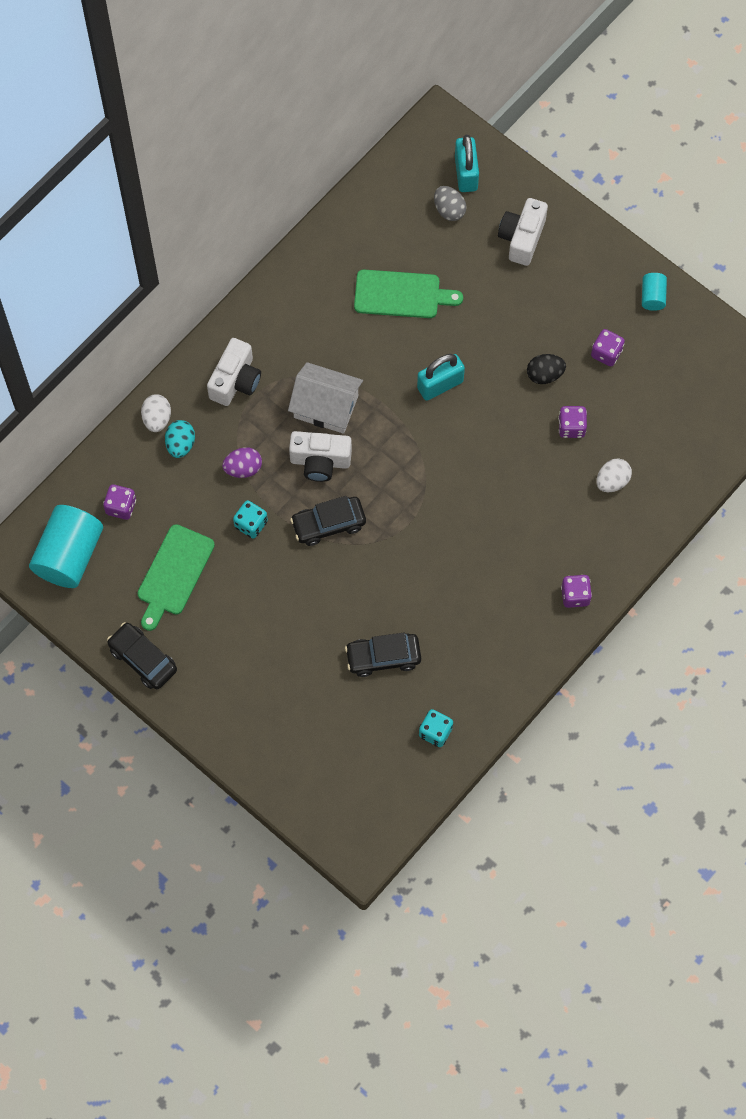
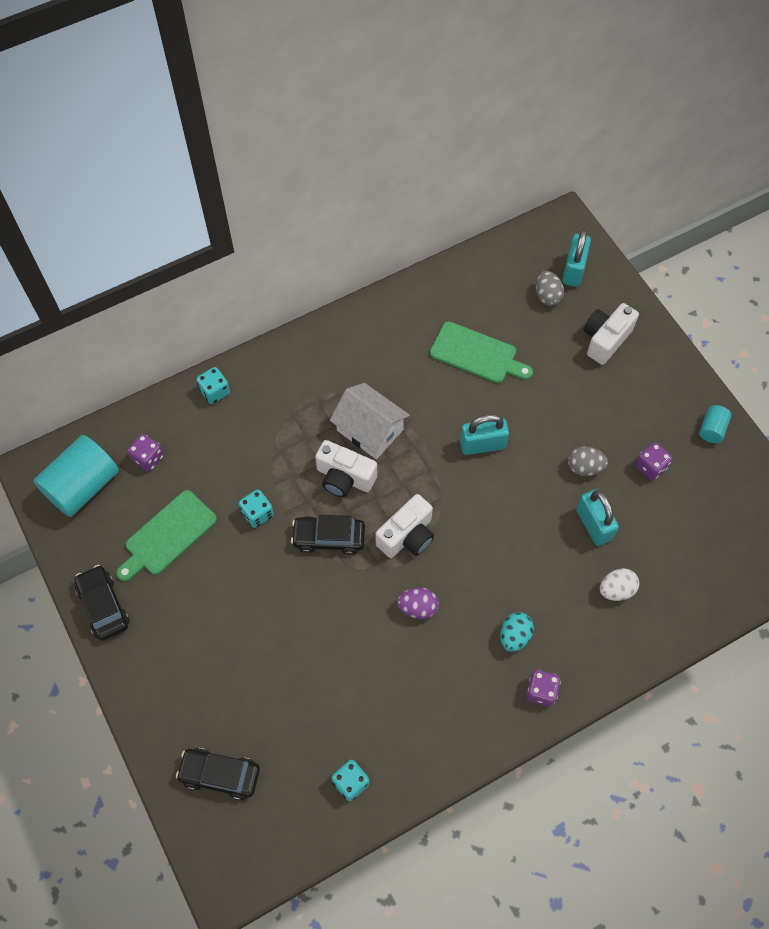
camera: 20 degrees right, 5 degrees down
white egg [141,394,171,432] -> turquoise dice [196,367,230,404]
turquoise egg [165,420,195,458] -> turquoise egg moved to [500,612,534,652]
white camera [207,338,261,406] -> white camera moved to [376,494,434,558]
purple egg [222,447,262,478] -> purple egg moved to [397,587,439,619]
black car [345,632,421,677] -> black car moved to [176,748,260,800]
black egg [527,354,566,384] -> grey egg [568,446,608,476]
purple dice [558,406,587,438] -> turquoise padlock [576,489,619,546]

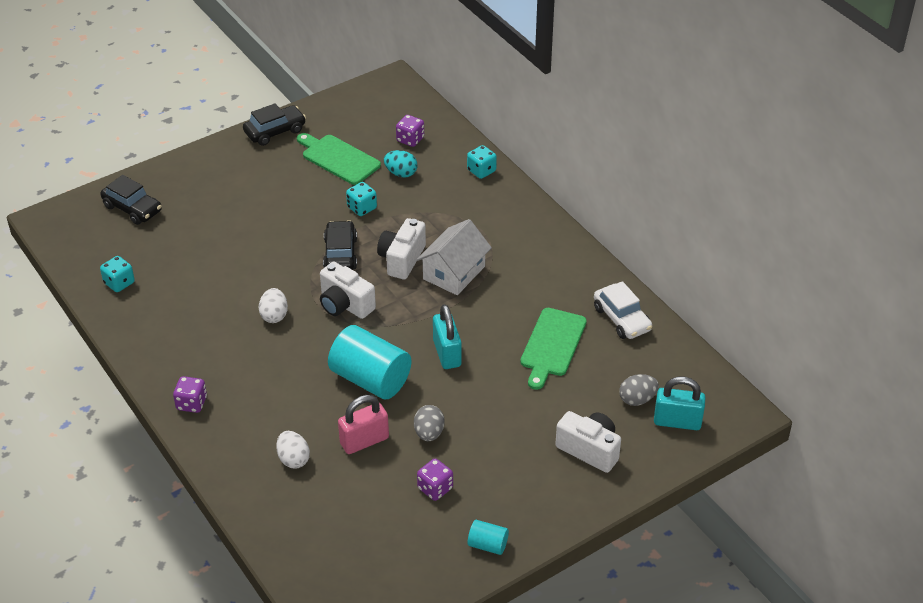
camera: 85 degrees right, 20 degrees down
turquoise cylinder [33,435,119,517] -> turquoise cylinder moved to [328,325,411,400]
black car [176,748,260,800] -> black car turned 120 degrees clockwise [100,175,162,225]
purple egg [397,587,439,619] -> white egg [259,288,288,323]
turquoise egg [500,612,534,652] -> turquoise egg moved to [384,150,417,177]
turquoise padlock [576,489,619,546] -> pink padlock [338,395,389,454]
none -> white car [594,281,652,339]

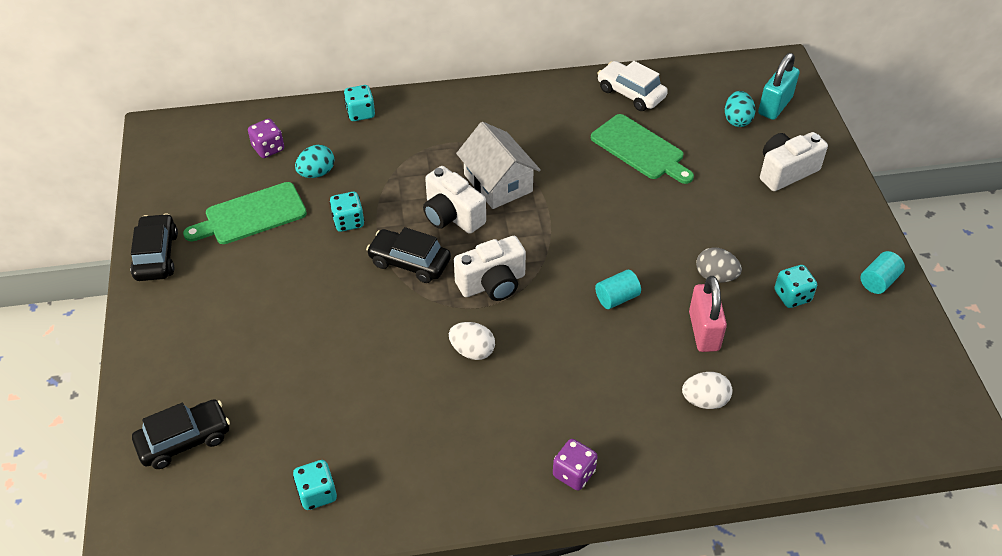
camera: 65 degrees left, 5 degrees up
turquoise cylinder [328,325,411,400] -> turquoise cylinder [595,270,641,309], size x0.48
purple dice [417,459,453,501] -> turquoise dice [774,265,817,308]
turquoise padlock [433,304,462,369] -> none
white car [594,281,652,339] -> white car turned 135 degrees counterclockwise [597,61,668,111]
grey egg [619,374,659,406] -> turquoise egg [725,91,755,127]

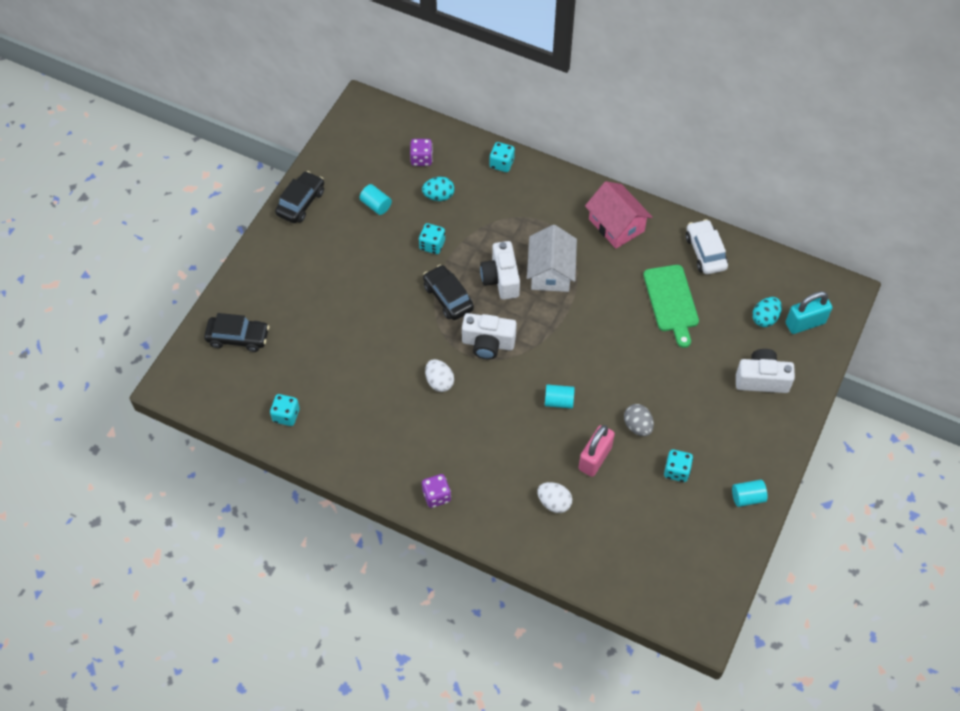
camera: 35 degrees right, 10 degrees up
green cutting board [183,182,307,244] -> turquoise cylinder [360,184,392,215]
none -> pink house [585,181,653,249]

